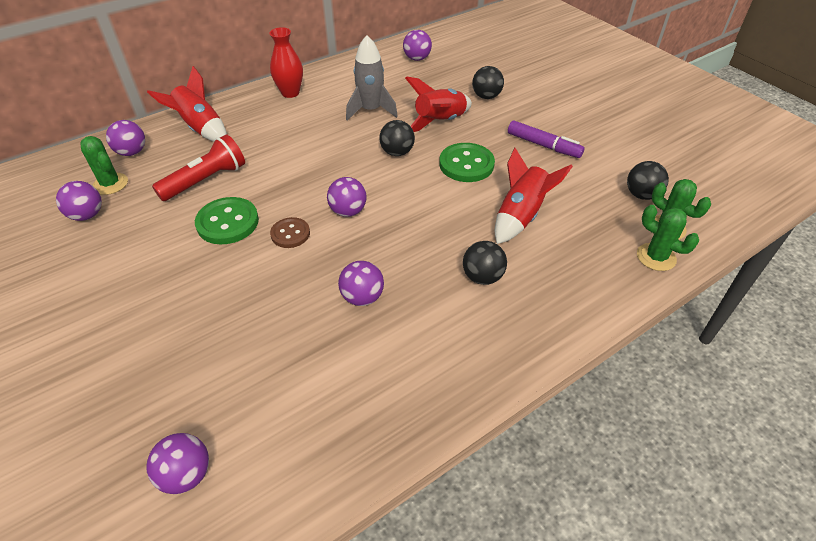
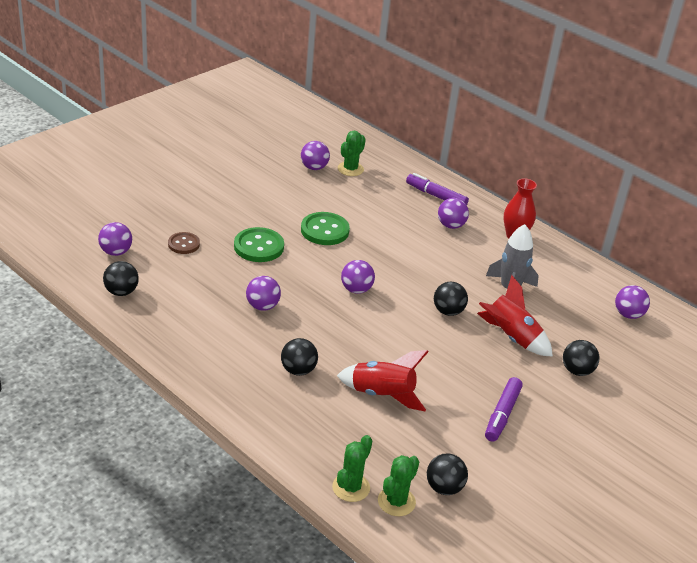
camera: 75 degrees right, 10 degrees down
purple ball [106,120,145,156] -> purple ball moved to [438,198,469,229]
red rocket [147,66,227,142] -> purple marker [406,173,469,205]
red flashlight [152,134,245,201] -> none
brown button [270,217,310,248] -> brown button moved to [168,232,200,254]
green button [439,143,495,182] -> green button moved to [234,227,284,262]
none -> black ball [103,261,139,296]

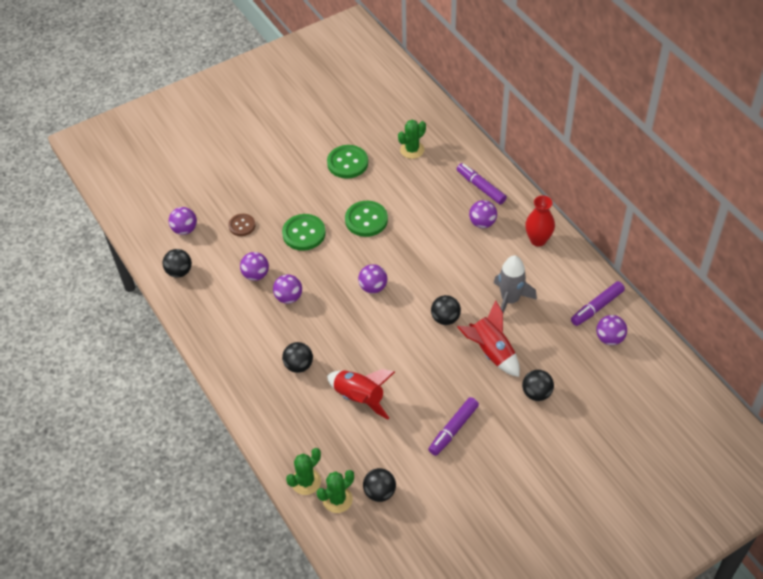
camera: 20 degrees right, 15 degrees up
purple ball [301,141,330,170] -> purple ball moved to [240,252,269,281]
none -> green button [327,145,368,179]
none -> purple marker [571,281,625,326]

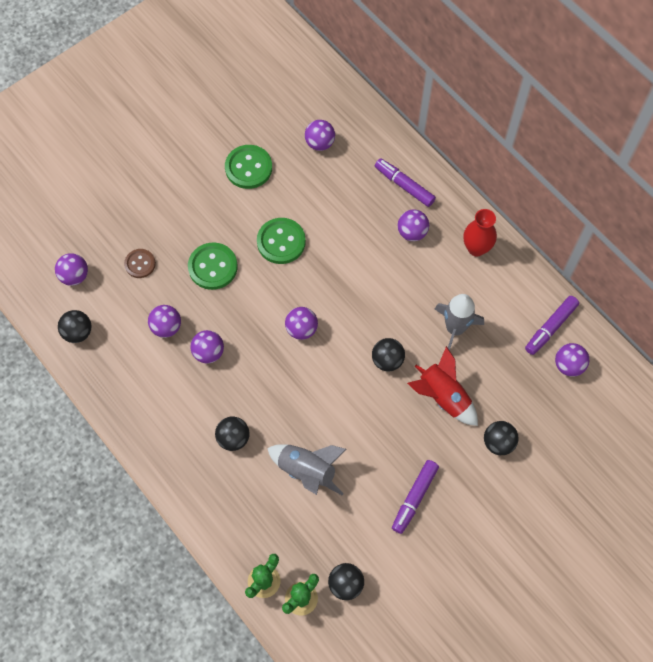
camera: 10 degrees left, 15 degrees up
red rocket [327,369,395,419] -> grey rocket [267,444,346,496]
green cactus [398,120,426,159] -> purple ball [305,120,335,151]

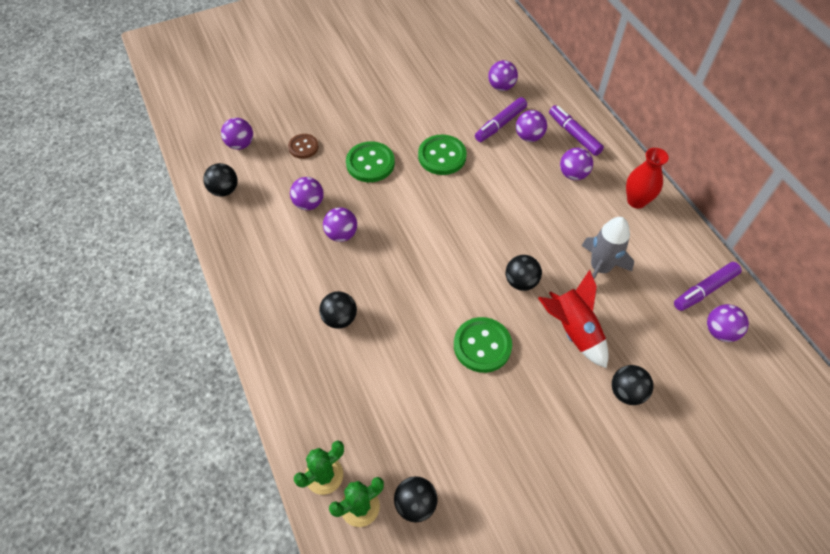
camera: 15 degrees right, 10 degrees down
green button [225,145,272,189] -> green button moved to [454,317,512,373]
grey rocket [267,444,346,496] -> none
purple ball [285,307,318,340] -> purple ball moved to [516,110,547,142]
purple marker [392,460,439,534] -> purple marker moved to [475,97,527,142]

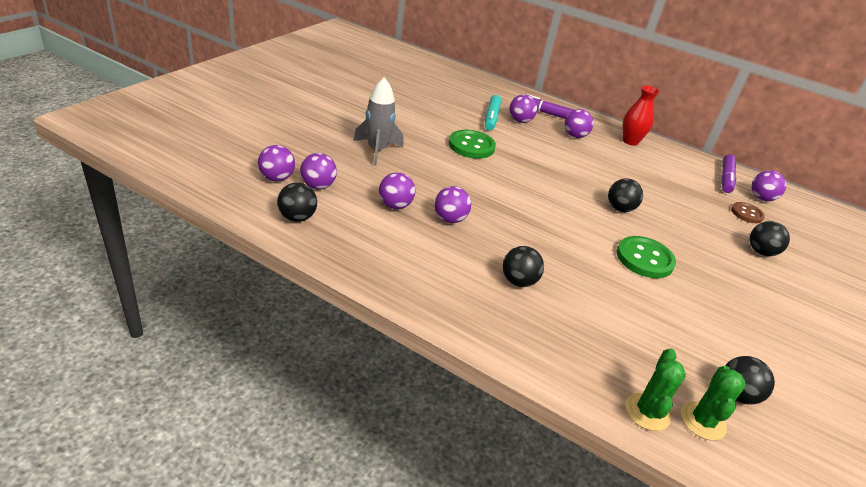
camera: 40 degrees left, 20 degrees down
brown button [288,134,319,159] -> brown button moved to [731,202,765,223]
green button [346,141,395,182] -> none
purple marker [475,97,527,142] -> turquoise marker [485,95,501,130]
purple ball [488,60,518,91] -> purple ball moved to [300,153,337,189]
red rocket [538,270,609,368] -> none
grey rocket [582,217,634,279] -> grey rocket moved to [353,77,404,166]

